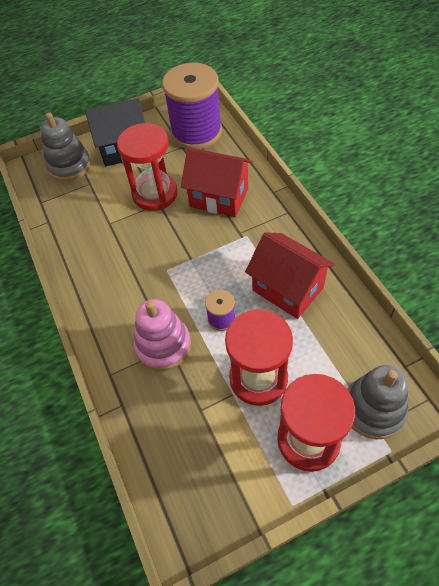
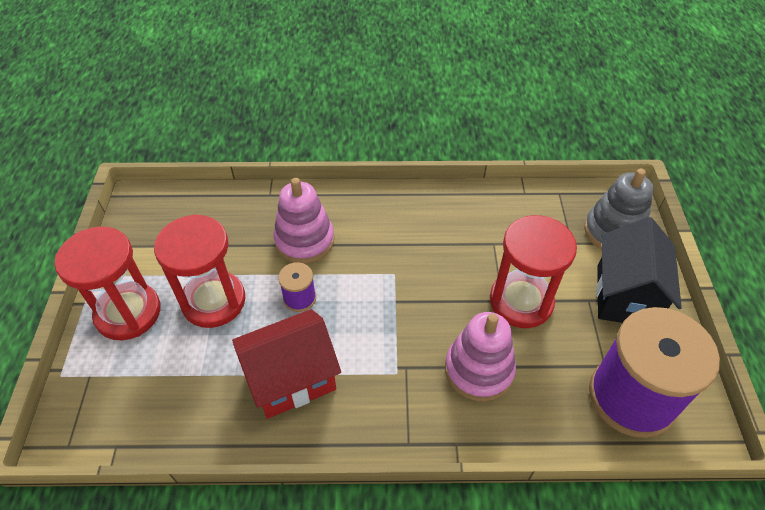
camera: 110 degrees right, 5 degrees down
red house [181,147,253,217] -> pink stacking toy [445,312,516,401]
grey stacking toy [347,365,408,440] -> none

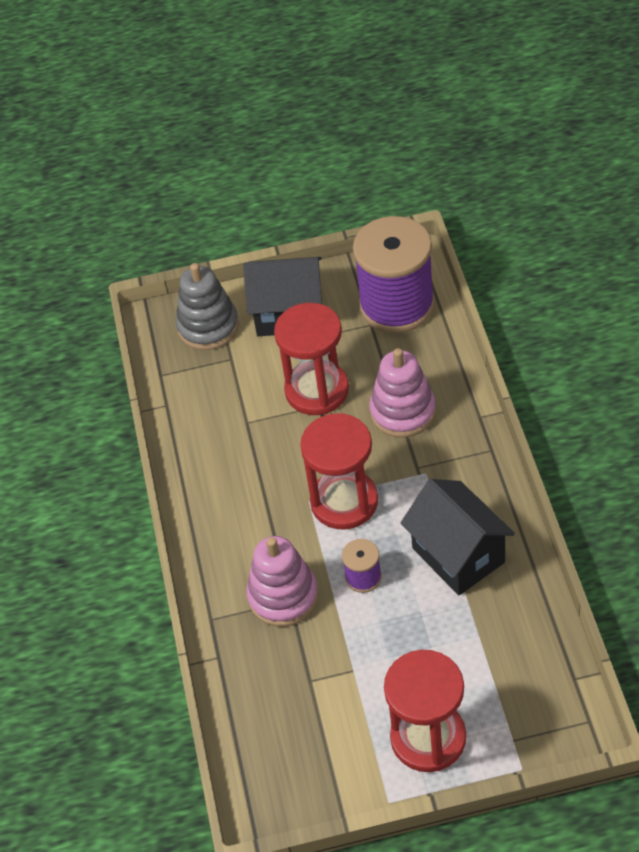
camera: 95 degrees left, 0 degrees up
red hourglass [154,214,245,328] -> red hourglass moved to [300,413,378,530]
red house [232,309,341,419] -> black house [401,479,515,595]

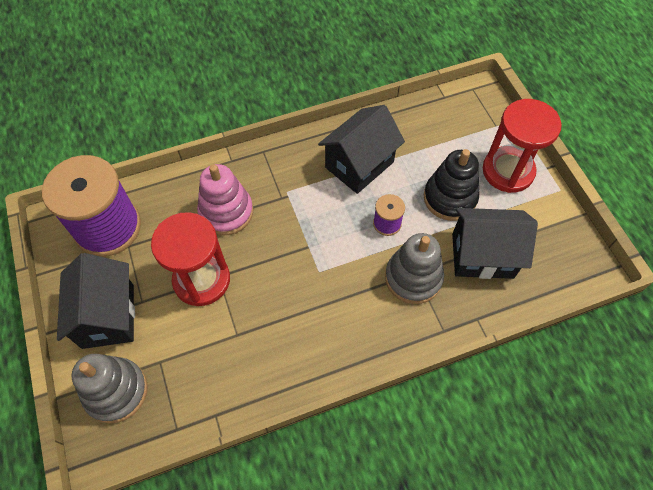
camera: 105 degrees left, 10 degrees up
pink stacking toy [246,536,318,627] -> grey stacking toy [385,233,444,304]
red hourglass [300,413,378,530] -> none
none -> black stacking toy [424,149,479,221]
none -> black house [452,208,538,279]

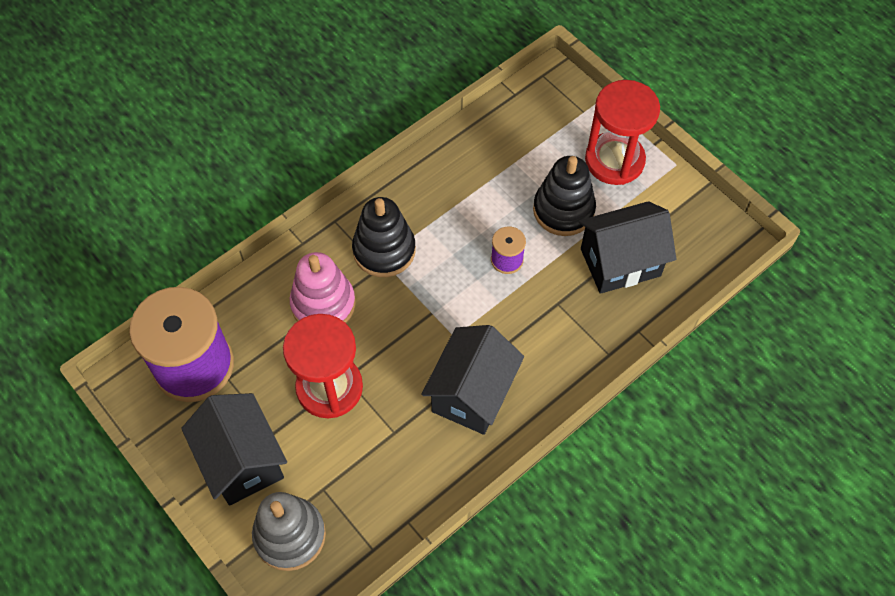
camera: 20 degrees left, 0 degrees up
black house [318,105,405,194] -> black house moved to [421,325,524,435]
grey stacking toy [385,233,444,304] -> none
none -> black stacking toy [352,197,416,277]

